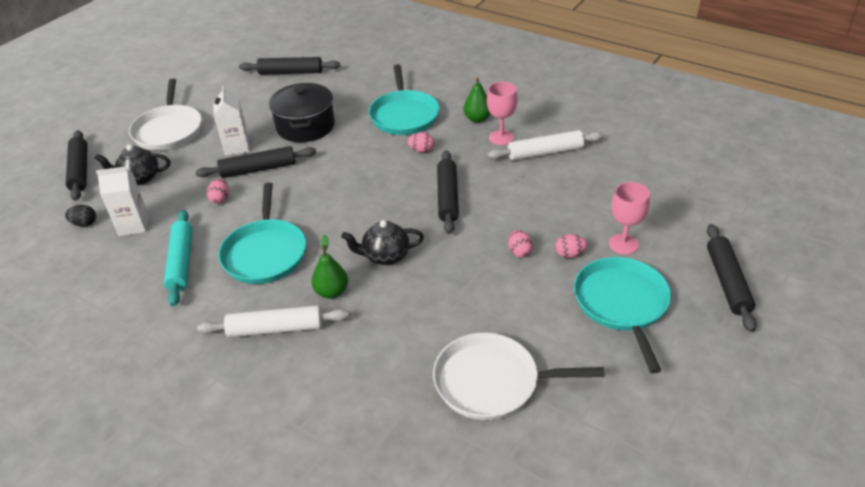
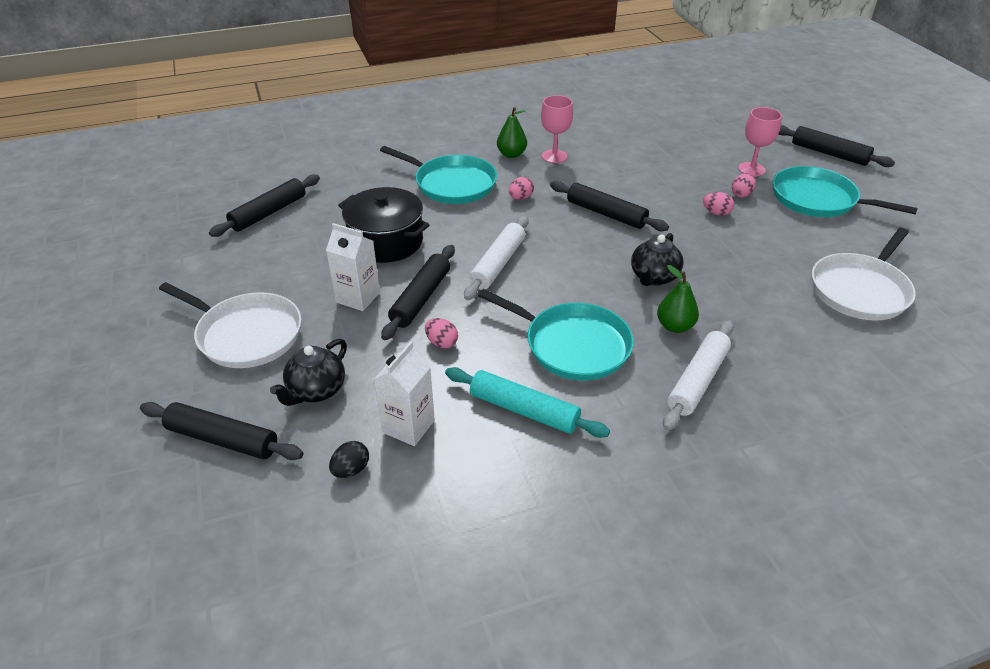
camera: 55 degrees left, 0 degrees up
white rolling pin [488,130,603,161] -> white rolling pin moved to [464,216,529,300]

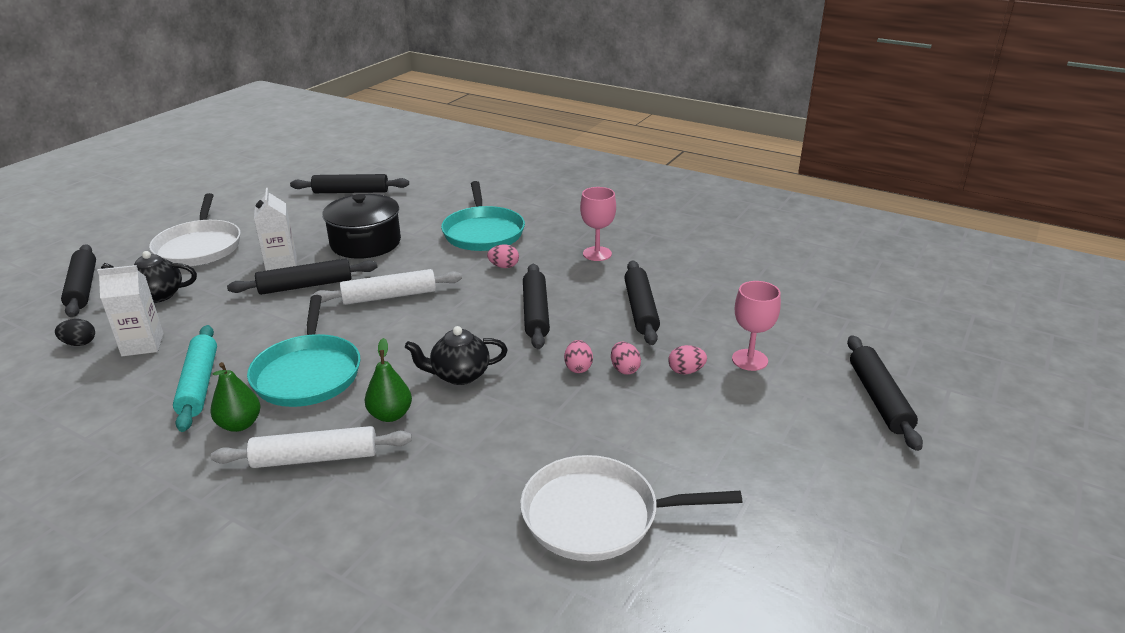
camera: 50 degrees right, 10 degrees down
pink egg [425,318,458,348] -> pink egg moved to [564,340,593,373]
green pear [497,107,527,158] -> green pear moved to [210,362,261,432]
turquoise pan [773,166,918,217] -> none
none -> black rolling pin [624,260,660,345]

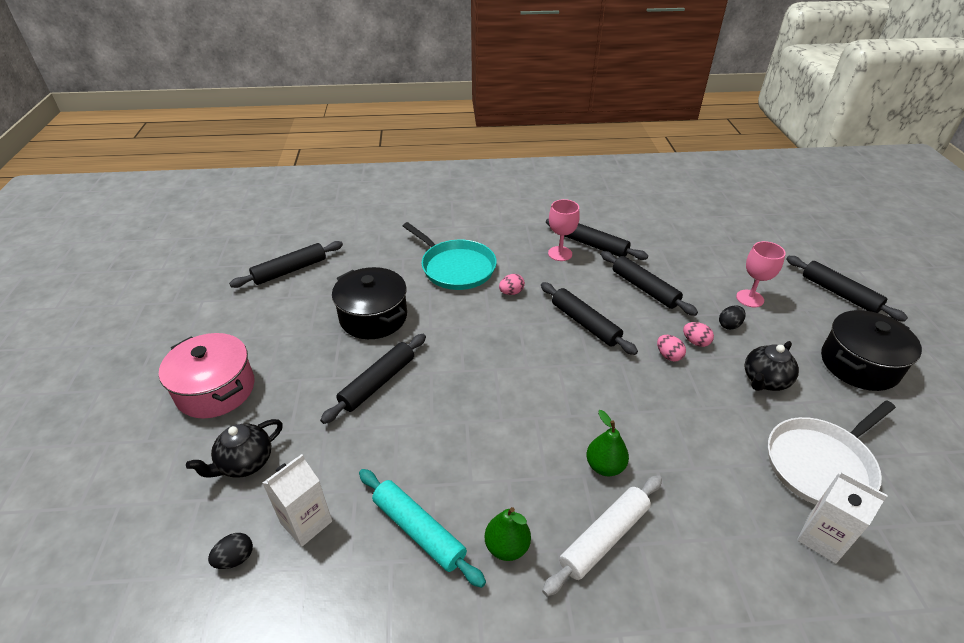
camera: 35 degrees left, 10 degrees up
black rolling pin [61,244,96,317] -> black rolling pin moved to [546,219,648,260]
white pan [149,193,241,266] -> pink pot [159,333,255,418]
turquoise pan [247,295,360,407] -> none
white carton [254,188,296,271] -> white carton moved to [797,471,888,563]
white rolling pin [312,269,462,305] -> none
black teapot [405,326,507,385] -> black teapot moved to [745,341,799,391]
pink egg [668,345,707,374] -> black egg [719,306,746,330]
none -> black pot [821,310,922,391]

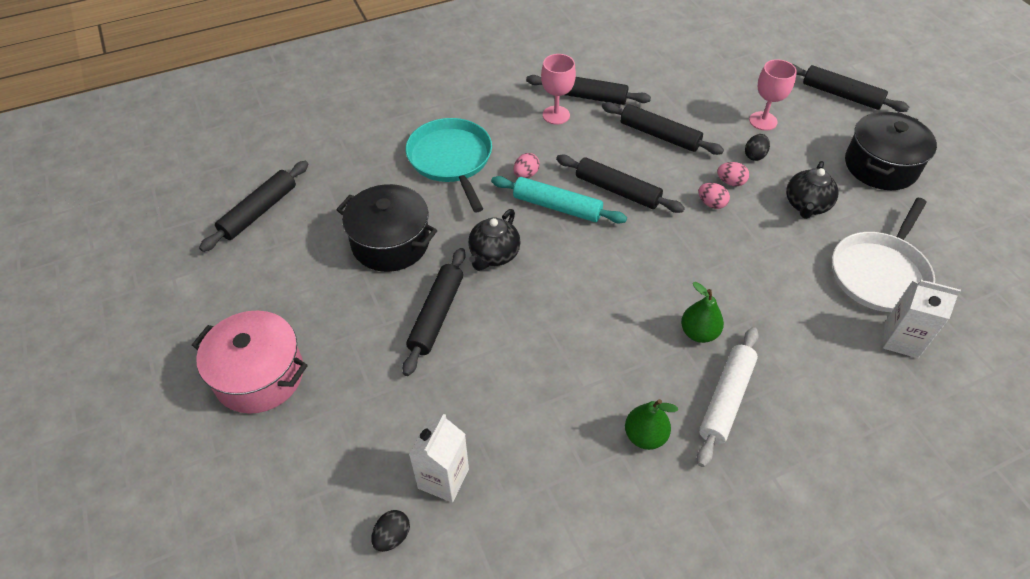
camera: 20 degrees left, 10 degrees up
black teapot [186,419,283,478] -> black teapot moved to [468,209,521,271]
turquoise rolling pin [359,469,486,588] -> turquoise rolling pin moved to [491,176,627,224]
turquoise pan [403,222,497,290] -> turquoise pan turned 135 degrees counterclockwise [406,118,492,212]

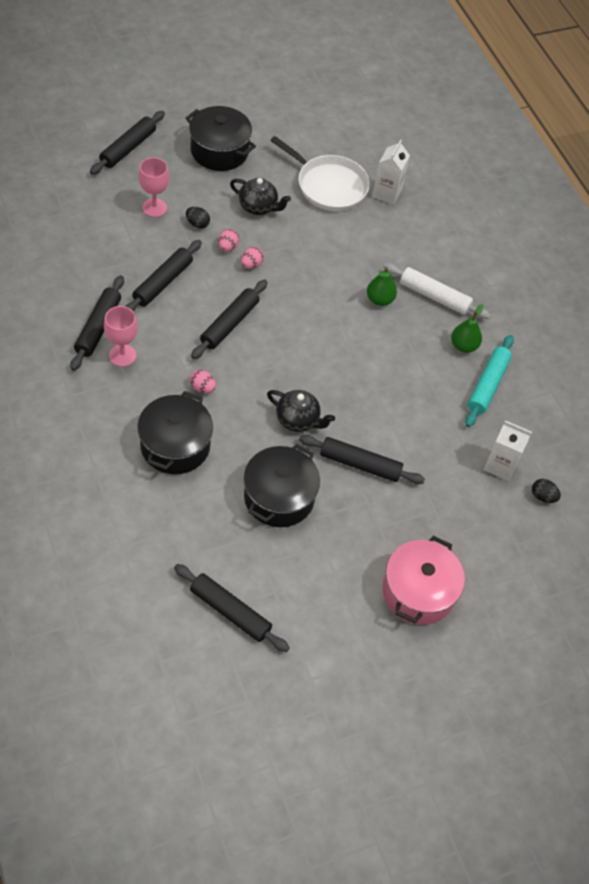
camera: 95 degrees left, 5 degrees up
turquoise pan [406,118,492,212] -> black pot [137,391,213,474]
turquoise rolling pin [491,176,627,224] -> turquoise rolling pin moved to [465,335,514,427]

